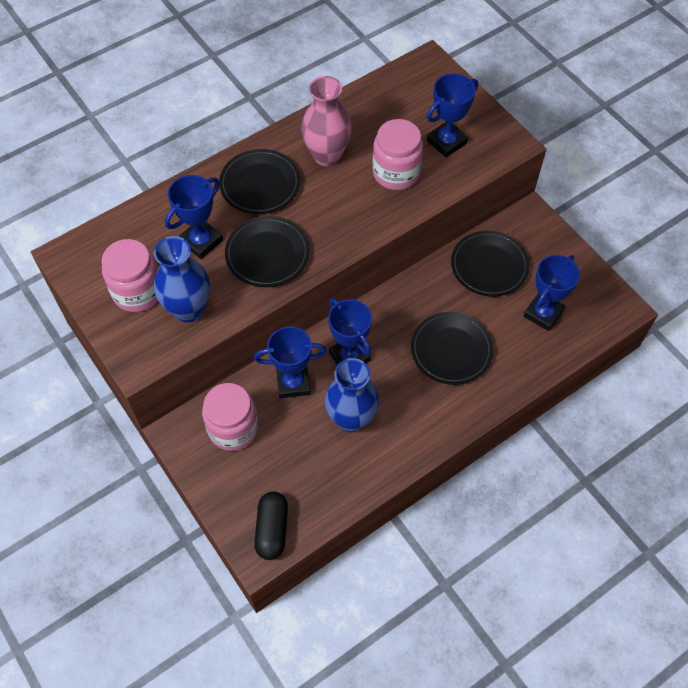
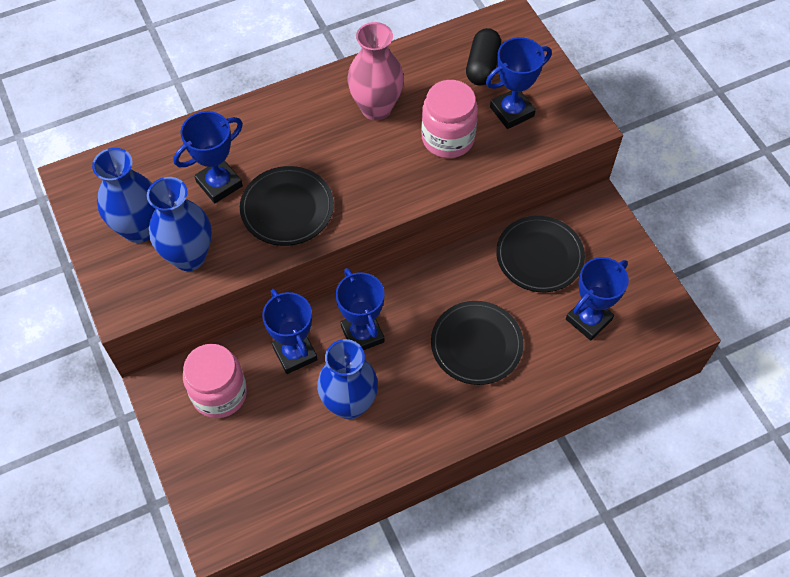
camera: 10 degrees right, 0 degrees up
pink jar [102,239,158,312] -> blue vase [92,148,155,243]
black plate [219,149,301,214] -> none
blue trophy [254,326,327,398] -> blue trophy turned 60 degrees clockwise [262,289,318,374]
black capsule [254,491,288,560] -> black capsule moved to [466,28,501,86]

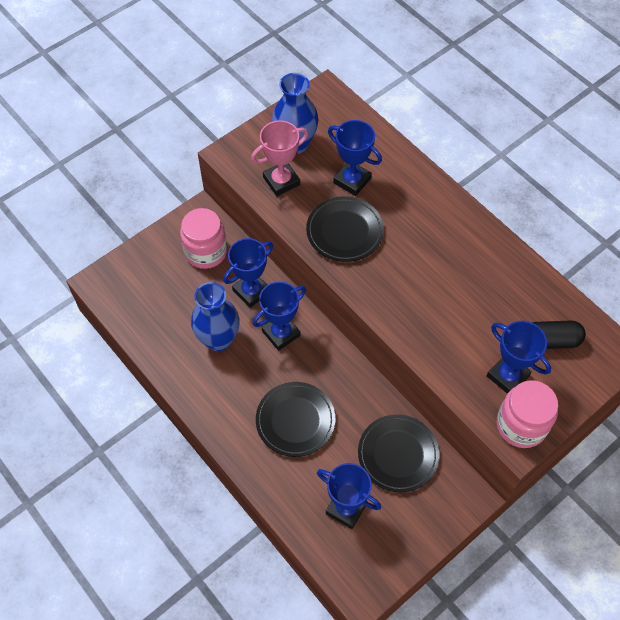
camera: 75 degrees right, 0 degrees up
blue vase [147,177,212,271] -> pink trophy [251,120,308,196]
pink vase [348,22,404,121] -> none
pink jar [421,80,478,158] -> pink jar moved to [497,380,558,448]

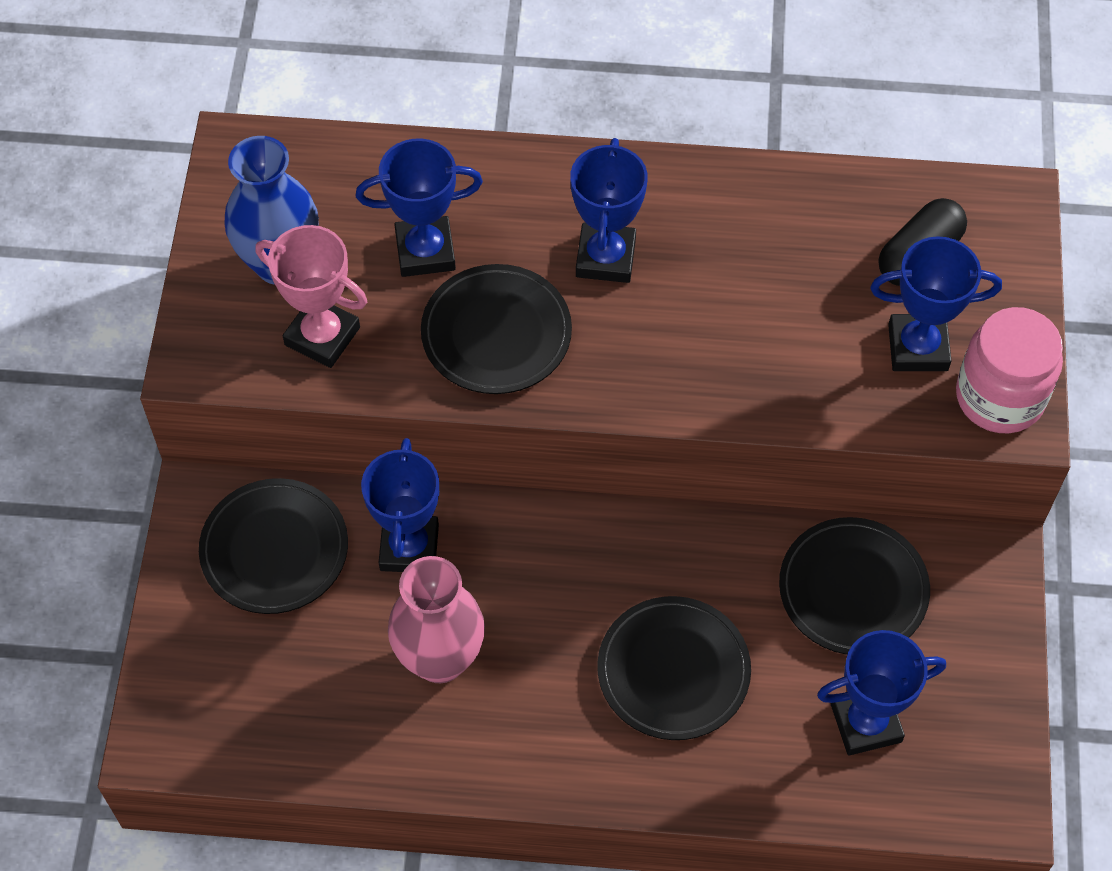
camera: 45 degrees left, 0 degrees up
pink jar [180,208,227,269] -> black plate [199,478,348,614]
blue vase [191,282,240,351] -> pink vase [388,556,485,683]
pink trophy [251,120,308,196] -> pink trophy turned 75 degrees counterclockwise [255,225,367,368]
blue trophy [252,281,306,351] -> blue trophy moved to [570,138,648,283]

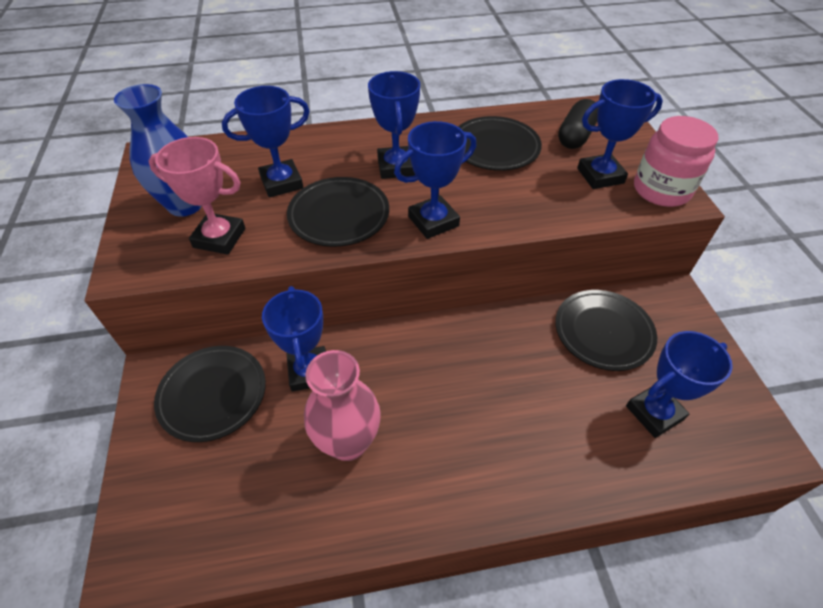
camera: 15 degrees left, 10 degrees down
black plate [597,596,751,740] -> black plate moved to [458,116,542,171]
none -> blue trophy [394,121,476,239]

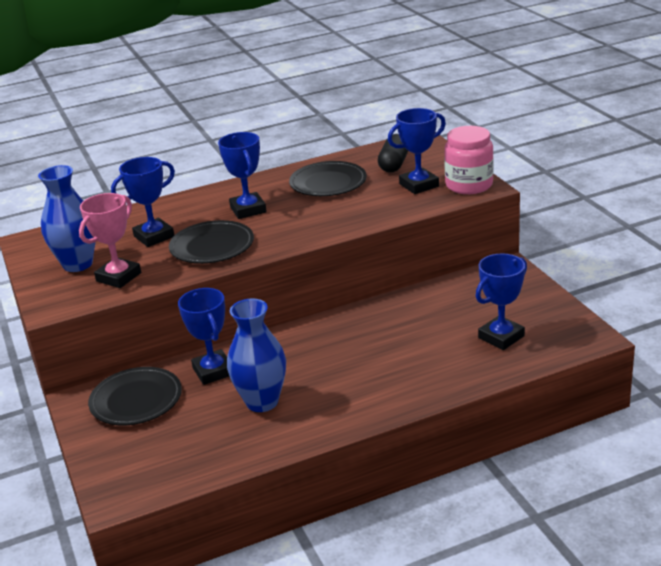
camera: 10 degrees left, 20 degrees down
pink trophy [149,137,245,255] -> pink trophy turned 60 degrees counterclockwise [79,193,141,288]
pink vase [304,350,381,461] -> blue vase [227,298,286,412]
blue trophy [394,121,476,239] -> none
black plate [555,290,657,371] -> none

